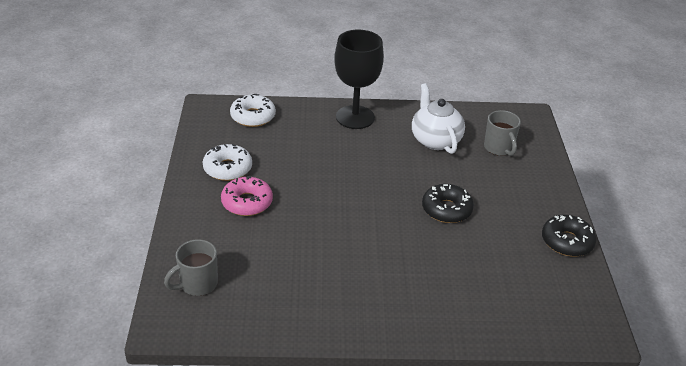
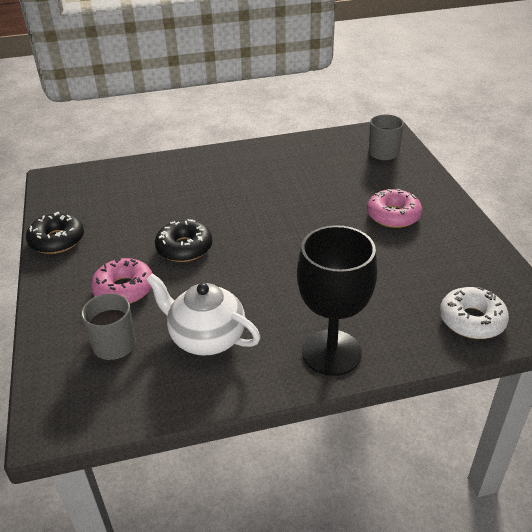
camera: 170 degrees right, 0 degrees up
white donut [203,144,252,181] -> none
white teapot [412,83,465,154] -> white teapot turned 150 degrees clockwise [146,273,261,356]
none -> pink donut [91,257,152,304]

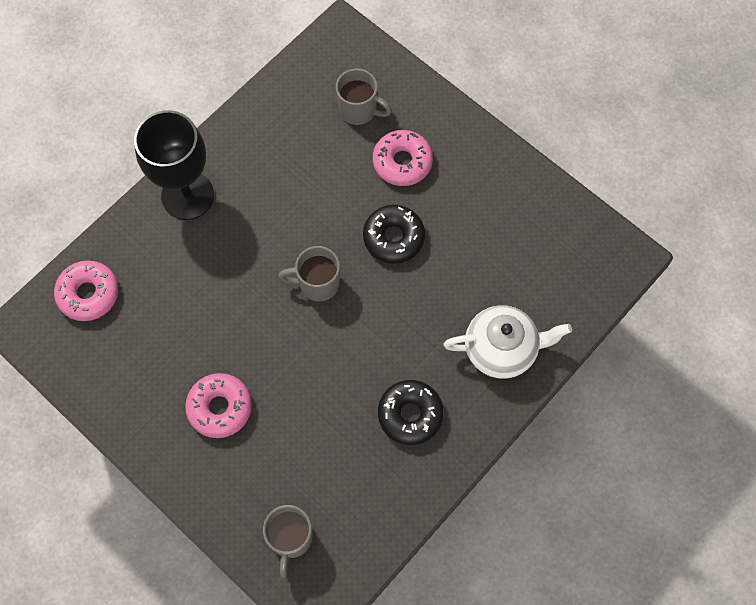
camera: 145 degrees right, 30 degrees up
black donut [26,212,84,254] -> black donut moved to [378,380,444,445]
white teapot [146,273,261,356] -> white teapot moved to [443,305,572,379]
white donut [440,287,509,339] -> pink donut [54,261,118,321]
none -> grey mug [278,246,340,301]

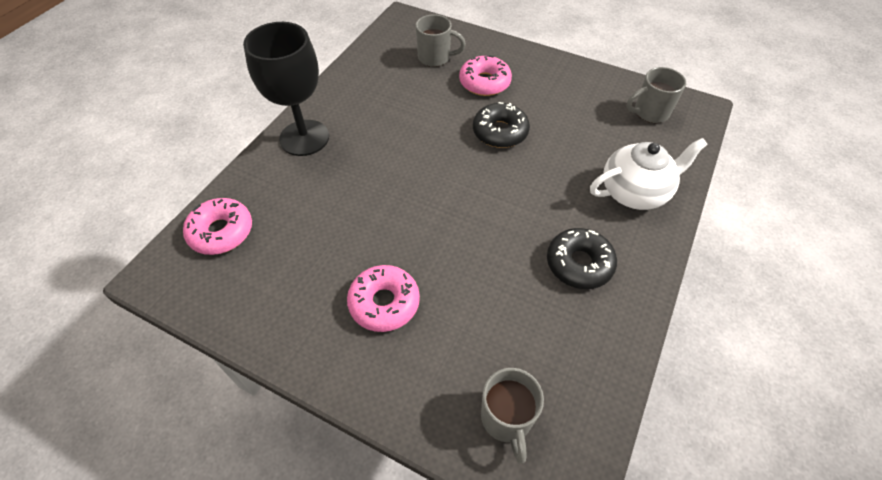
camera: 15 degrees left, 15 degrees down
grey mug [278,246,340,301] -> grey mug moved to [626,67,686,123]

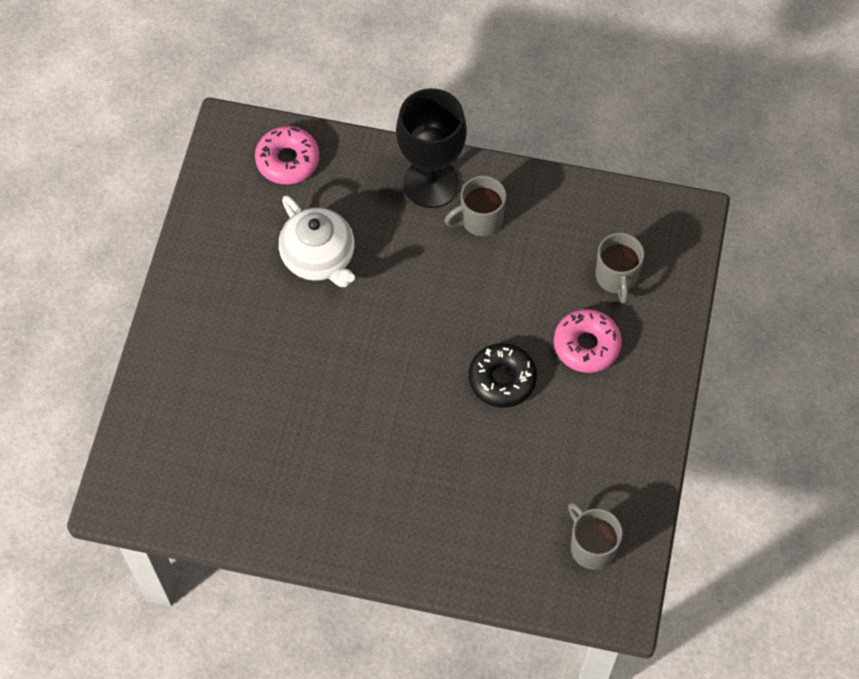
camera: 75 degrees right, 10 degrees up
pink donut [347,265,420,332] -> none
grey mug [481,368,544,463] -> grey mug moved to [445,175,507,236]
black donut [547,228,617,289] -> none
white teapot [590,138,708,210] -> white teapot moved to [279,195,355,287]

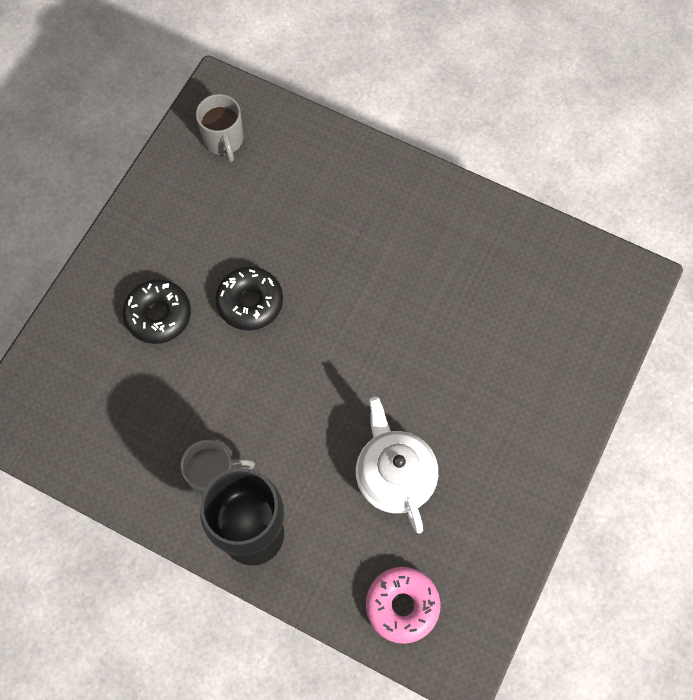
camera: 165 degrees left, 5 degrees up
pink donut [554,309,622,373] -> black donut [123,279,191,344]
grey mug [596,233,645,304] -> none

